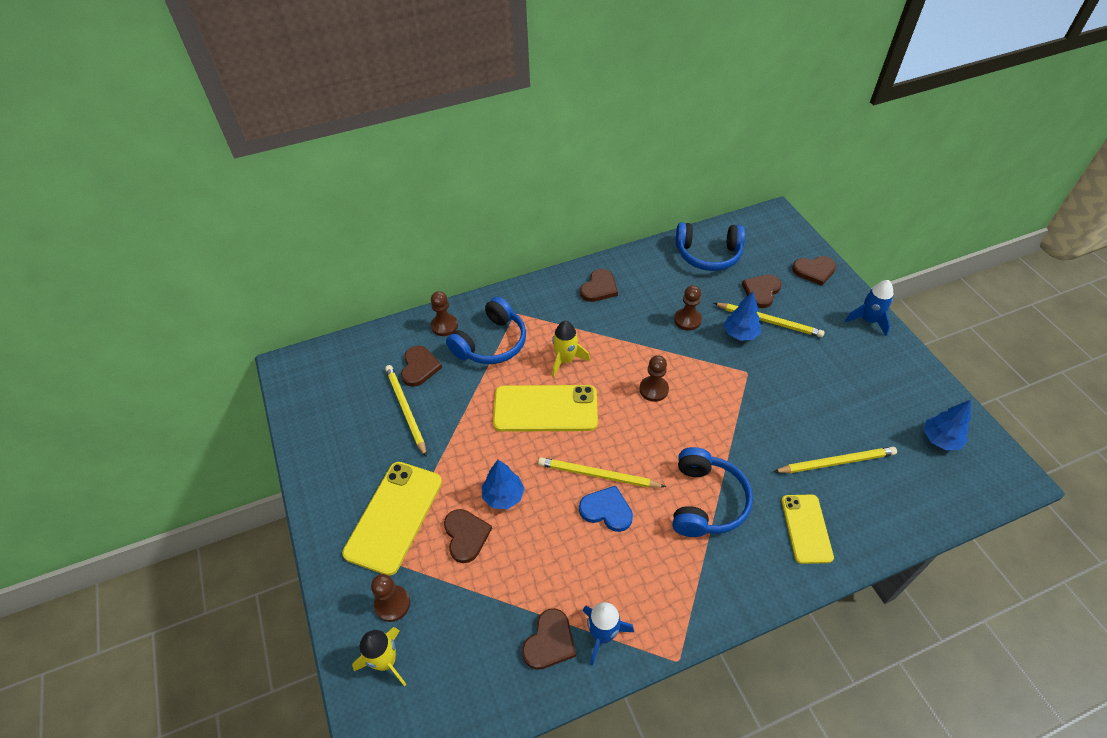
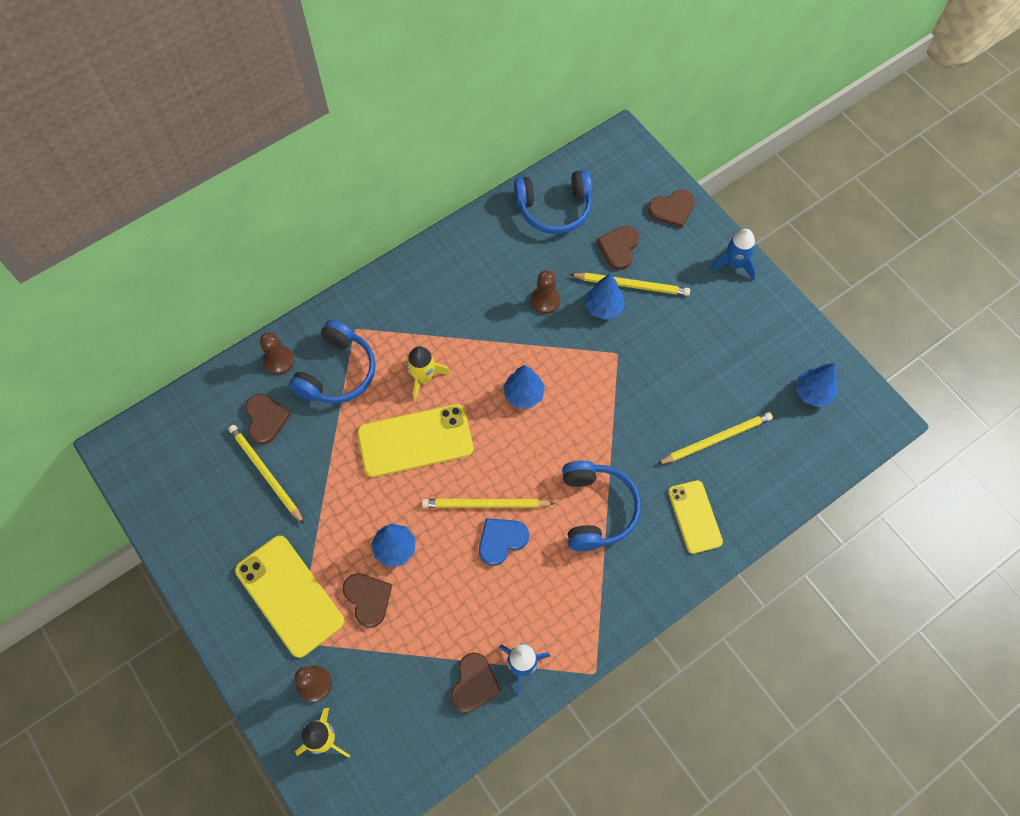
camera: 15 degrees left, 15 degrees up
yellow phone [342,462,442,576] -> yellow phone turned 45 degrees counterclockwise [235,535,344,658]
blue heart [579,486,633,532] -> blue heart turned 45 degrees counterclockwise [479,518,529,566]
brown heart [580,269,618,302] -> none
brown pawn [639,355,669,402] -> blue tree [503,365,545,408]

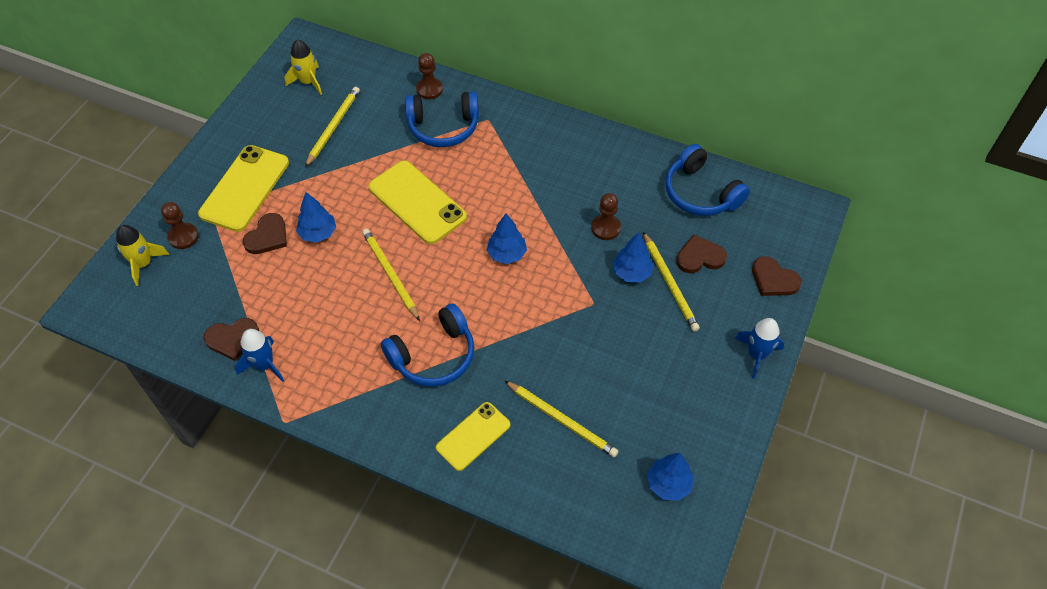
camera: 60 degrees right, 10 degrees down
brown heart [245,394,291,444] -> none
yellow rocket [406,346,450,401] -> yellow rocket moved to [284,39,322,95]
blue heart [479,518,529,566] -> none

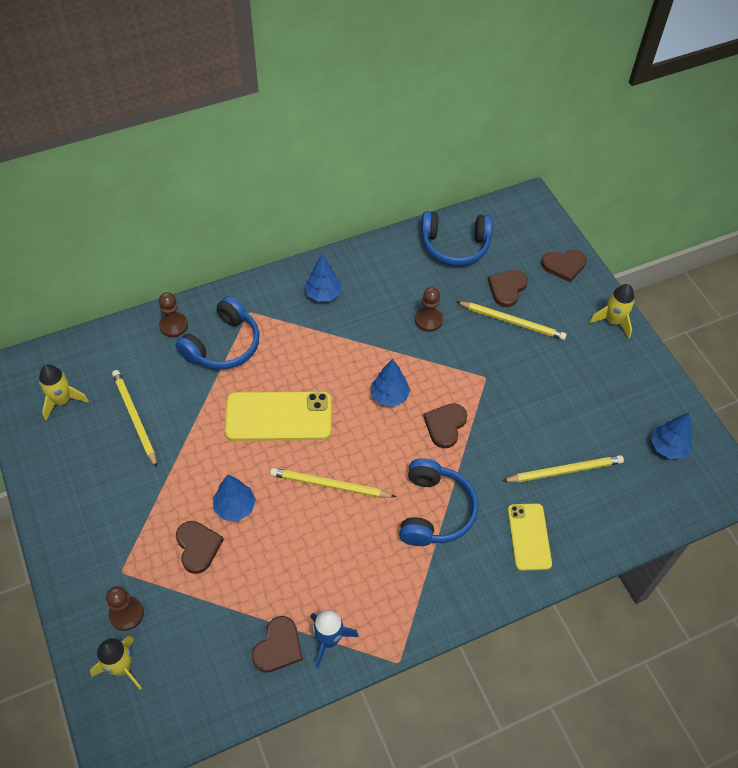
camera: 50 degrees left, 0 degrees up
yellow phone [198,145,289,232] -> none
blue tree [613,232,653,283] -> blue tree moved to [305,254,341,302]
blue rocket [735,318,784,379] -> yellow rocket [590,284,635,338]
none -> brown heart [423,403,467,448]

